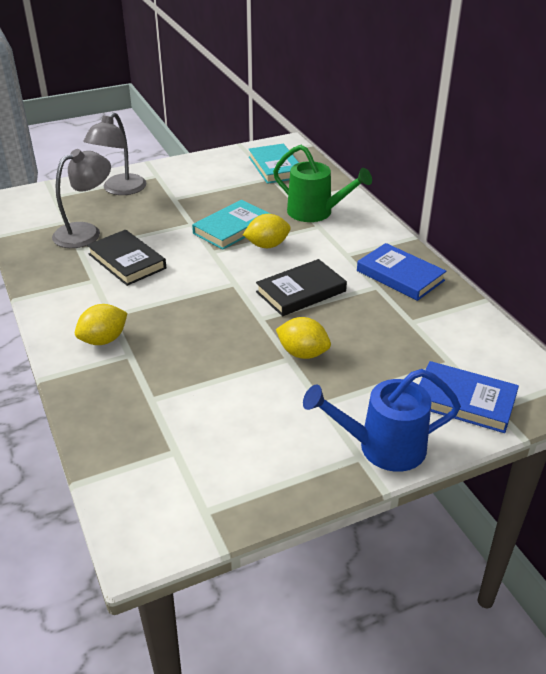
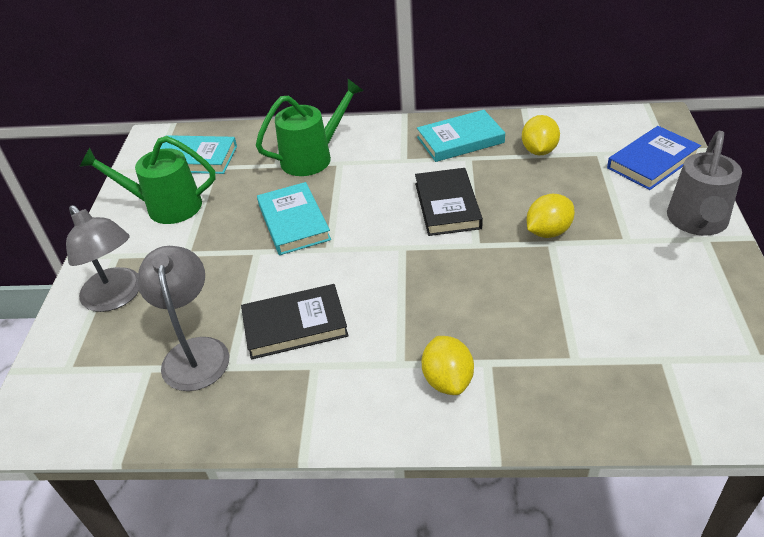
camera: 60 degrees left, 5 degrees up
yellow lemon [243,214,291,248] -> yellow lemon moved to [522,115,560,155]
blue watering can [303,369,461,472] -> grey watering can [667,131,742,236]
blue book [357,243,446,301] -> turquoise book [417,110,505,162]
none -> green watering can [79,136,216,224]

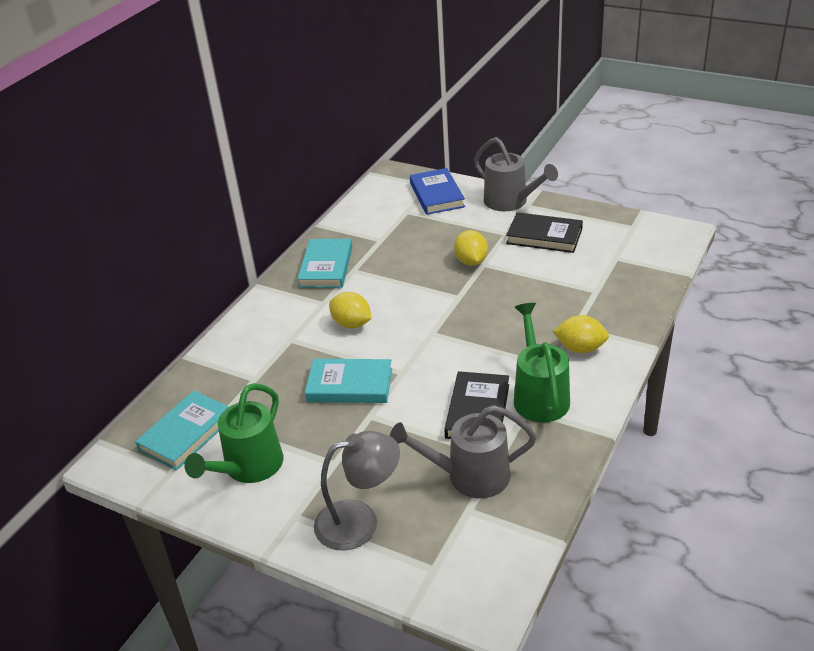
camera: 65 degrees left, 5 degrees down
grey lamp [137,246,229,391] -> grey watering can [390,405,537,498]
green watering can [256,79,364,176] -> green watering can moved to [514,303,570,423]
black book [415,168,483,236] -> black book moved to [506,212,583,253]
yellow lemon [522,115,560,155] -> yellow lemon moved to [329,292,372,328]

